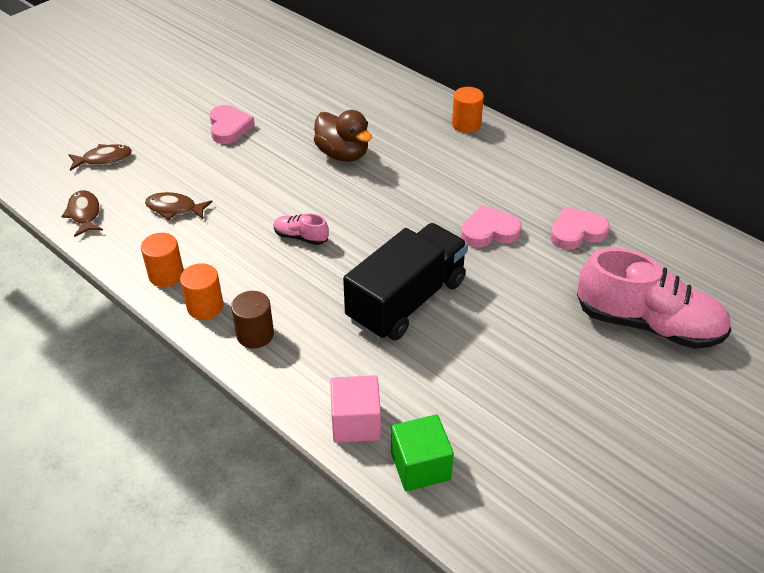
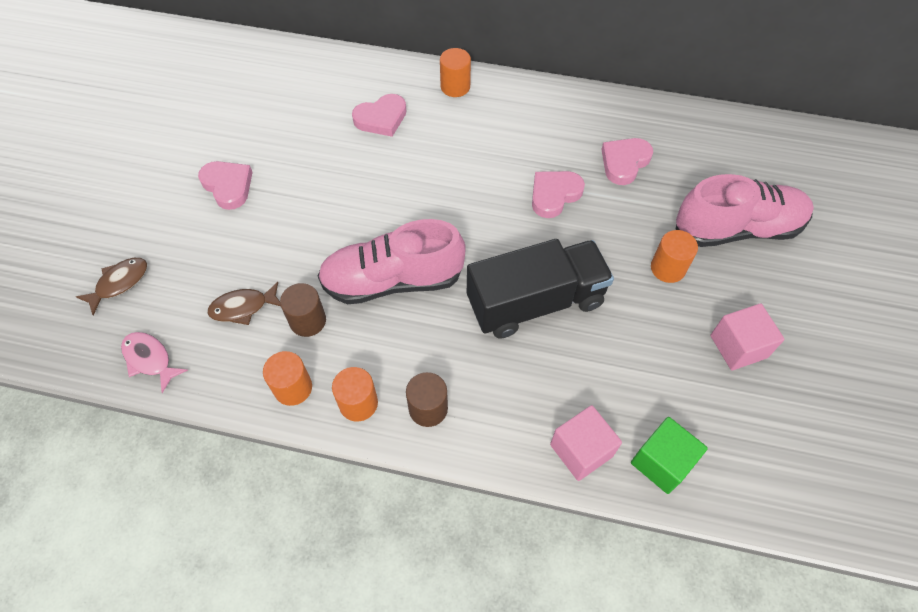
camera: 30 degrees left, 15 degrees up
brown fish [61,190,103,237] -> pink fish [121,332,188,393]
pink shoe [274,213,329,245] -> pink shoe [317,219,466,304], size x2.28
brown duck [314,110,372,162] -> none
black truck [343,223,468,341] -> black truck turned 60 degrees clockwise [467,239,614,338]
none -> brown cylinder [280,283,326,337]
none -> pink heart [352,94,406,137]
none -> orange cylinder [651,230,698,283]
none -> pink cube [710,303,785,370]

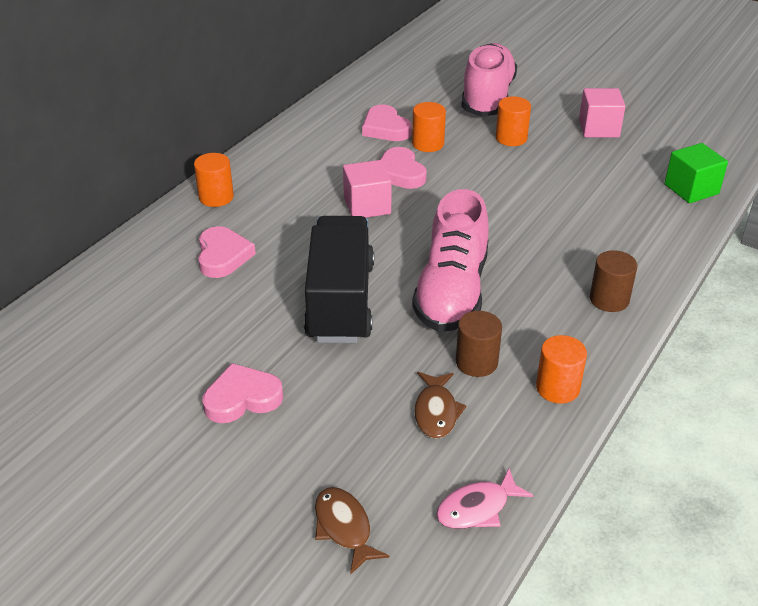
camera: 70 degrees left, 20 degrees down
orange cylinder [332,367,378,422] -> orange cylinder moved to [412,102,446,152]
black truck [467,239,614,338] -> black truck moved to [304,216,374,343]
pink cube [550,405,622,481] -> pink cube moved to [343,160,392,218]

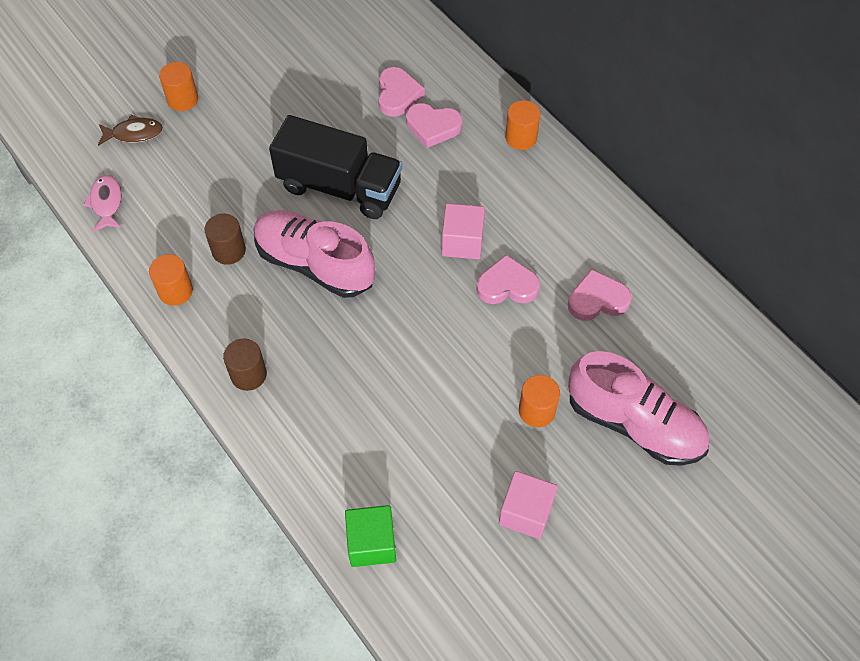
camera: 110 degrees right, 20 degrees up
pink heart [202,363,283,423] -> pink heart moved to [378,67,425,117]
orange cylinder [412,102,446,152] -> orange cylinder moved to [159,62,198,111]
brown fish [414,372,467,439] -> none

